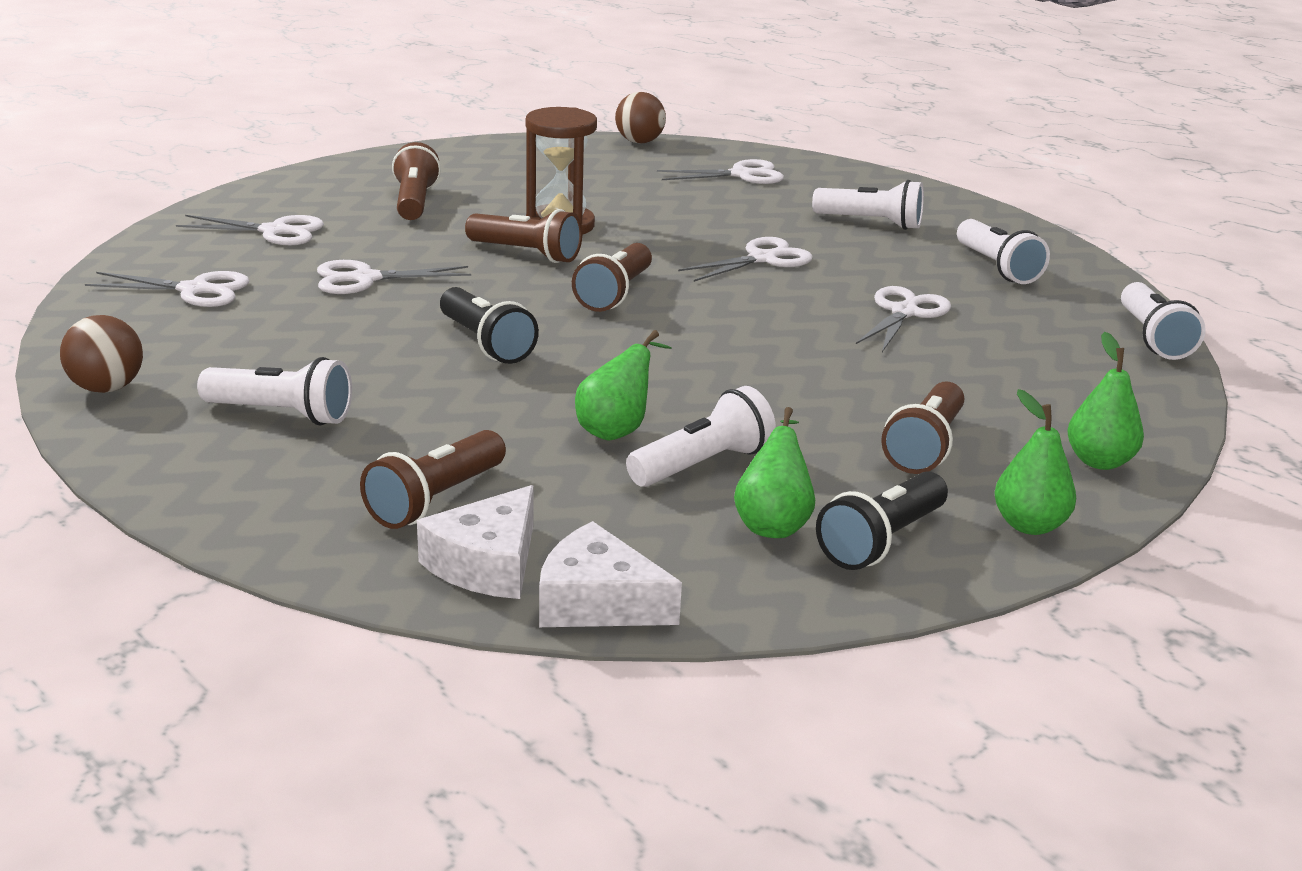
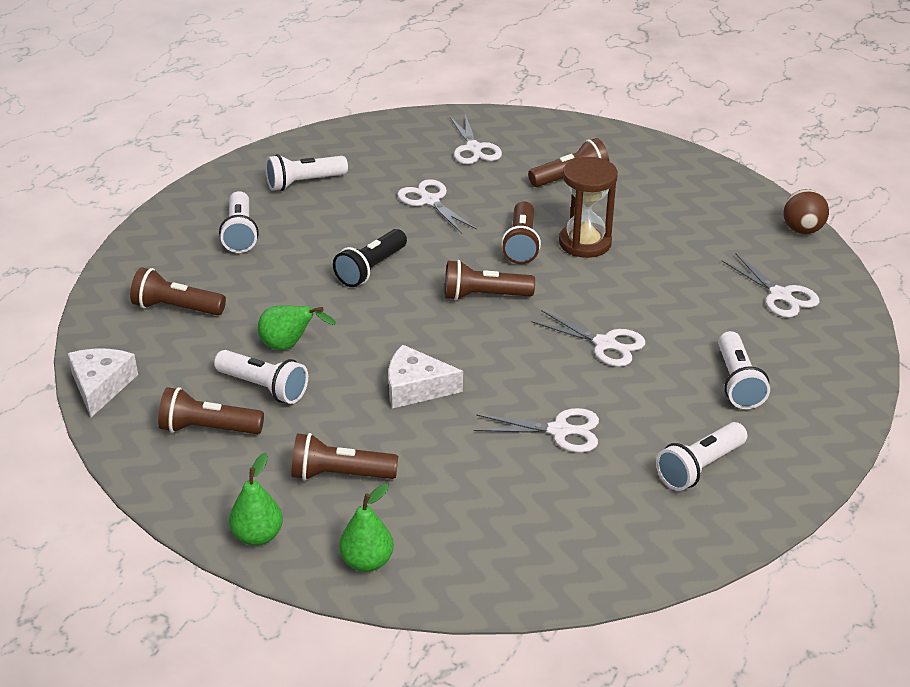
camera: 70 degrees right, 10 degrees up
brown ball [60,315,143,393] -> none
white scissors [85,271,249,307] -> none
white cheese [417,485,534,599] -> white cheese moved to [388,345,463,408]
green pear [734,407,815,538] -> brown flashlight [158,387,264,434]
black flashlight [816,471,948,570] -> none
white flashlight [1121,282,1206,360] -> white flashlight moved to [265,154,348,191]

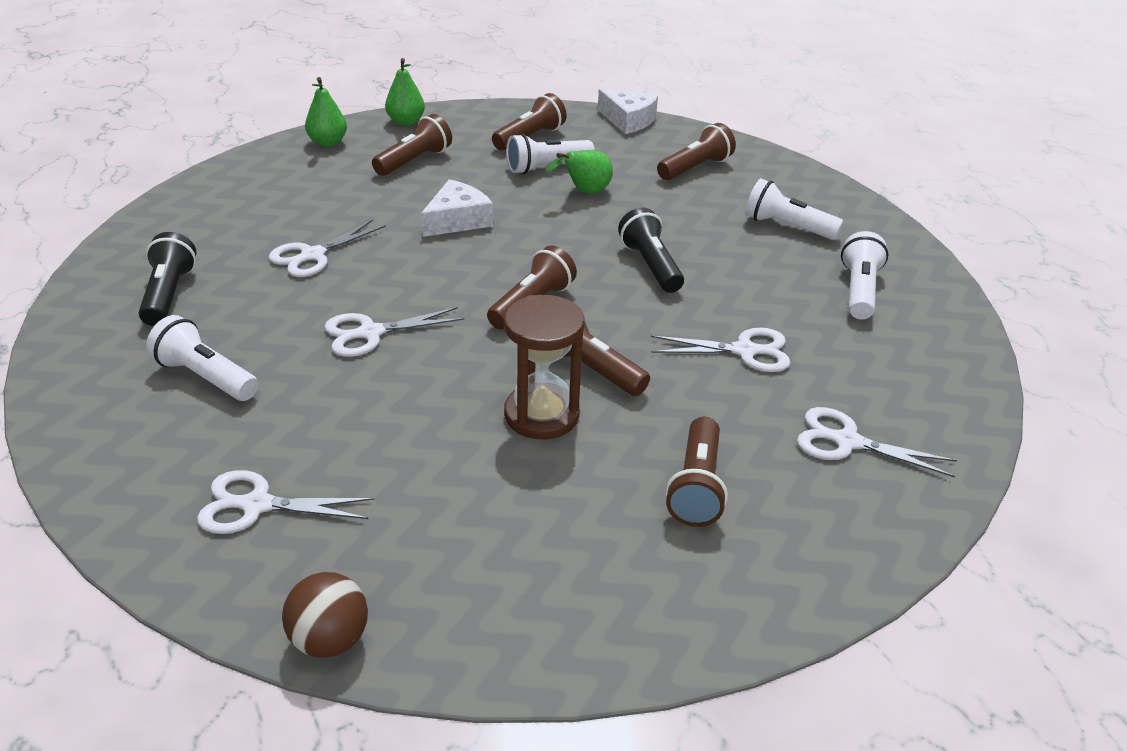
camera: 125 degrees right, 0 degrees up
white flashlight [656,422,747,491] -> black flashlight [139,232,197,326]

